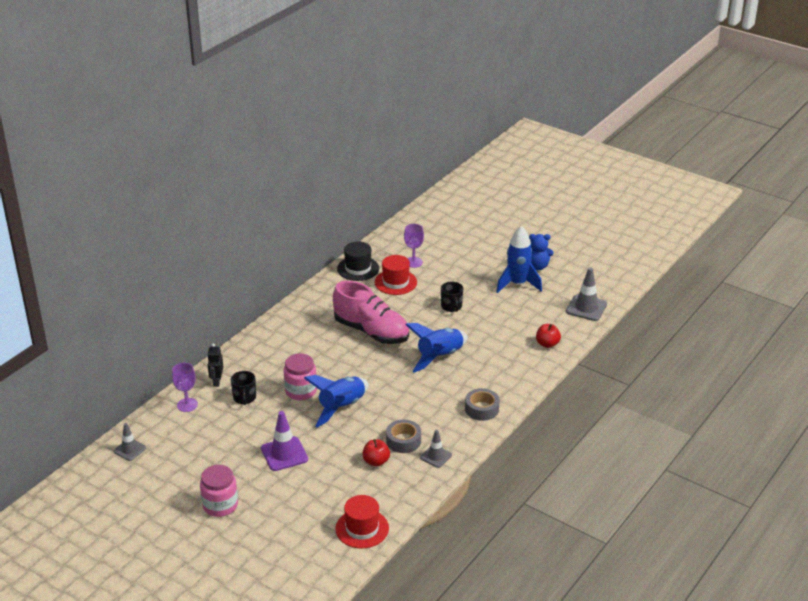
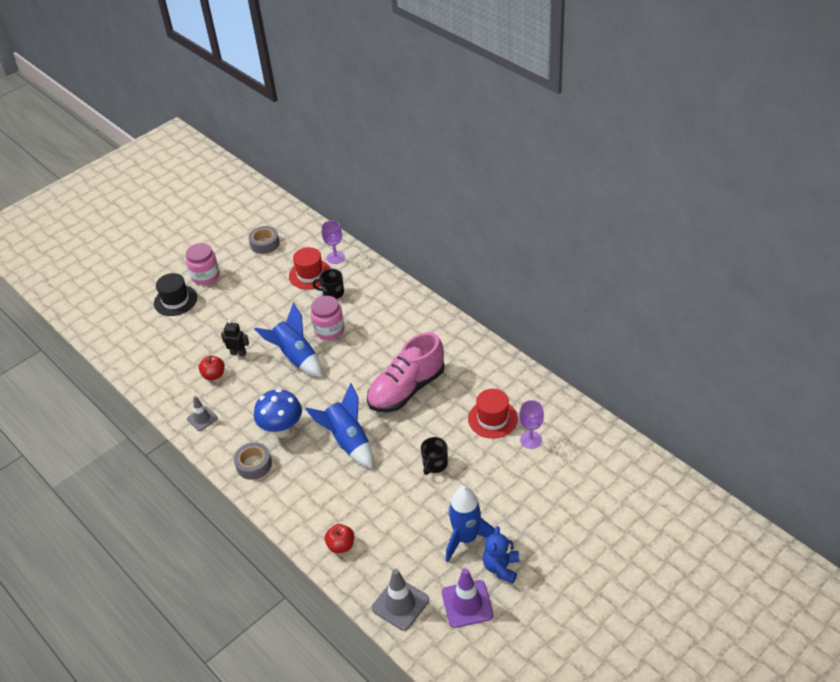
camera: 105 degrees right, 10 degrees up
grey traffic cone [113,423,146,461] -> none
black robot [207,343,223,387] -> black robot moved to [221,320,249,357]
purple traffic cone [261,411,308,471] -> purple traffic cone moved to [442,568,493,628]
red hat [335,495,389,549] -> red hat moved to [289,247,331,289]
black hat [337,241,379,281] -> black hat moved to [154,273,197,316]
grey tape [386,420,421,453] -> grey tape moved to [248,226,280,254]
black mug [441,282,463,312] -> black mug turned 60 degrees counterclockwise [421,437,448,475]
none -> blue mushroom [254,389,302,438]

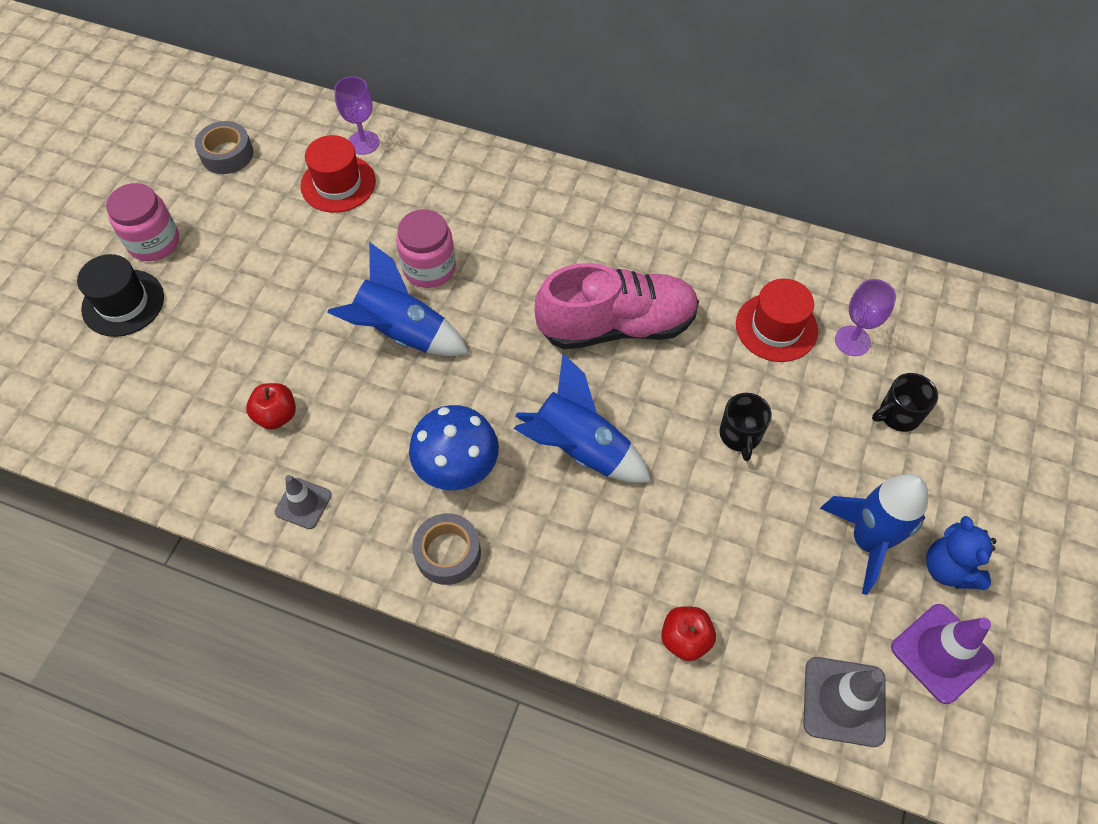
camera: 30 degrees left, 15 degrees up
black robot [221,320,249,357] -> none
black mug [312,269,344,299] -> black mug moved to [872,373,938,432]
pink shoe [367,332,445,412] -> pink shoe turned 120 degrees counterclockwise [535,263,699,349]

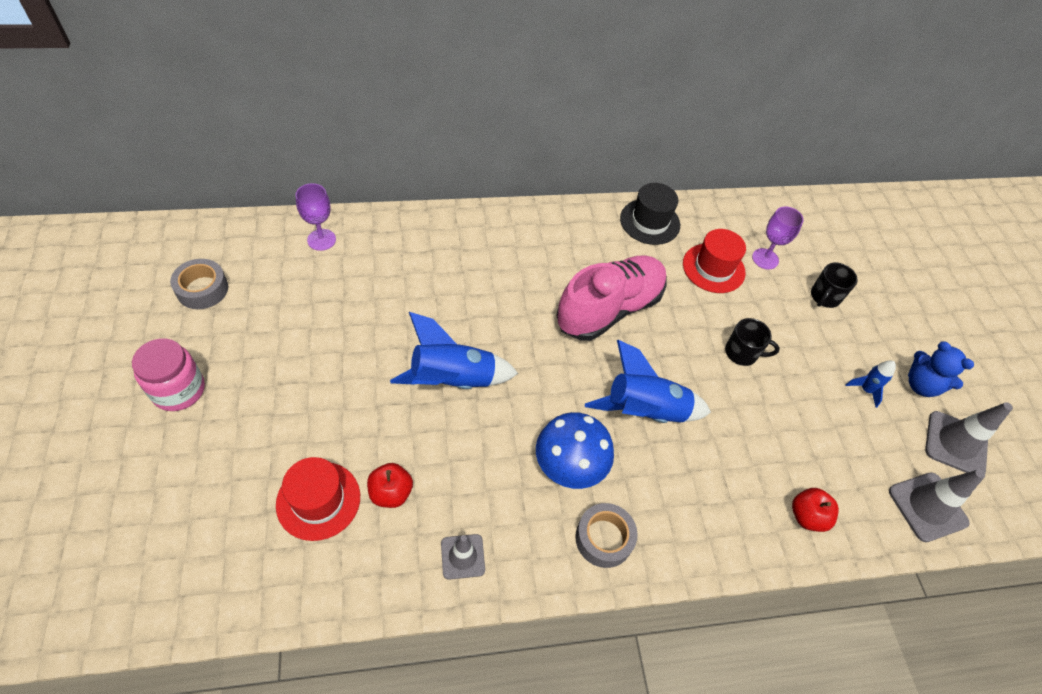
camera: 35 degrees left, 5 degrees down
black hat [77,254,164,337] -> black hat moved to [620,183,680,245]
red hat [300,135,376,213] -> red hat moved to [276,457,360,541]
pink jar [396,209,456,288] -> none
black mug [720,393,772,461] -> black mug turned 45 degrees counterclockwise [725,318,780,366]
blue rocket [820,474,928,595] -> blue rocket [845,361,896,408], size x0.48
purple traffic cone [891,604,994,704] -> grey traffic cone [925,402,1013,473]

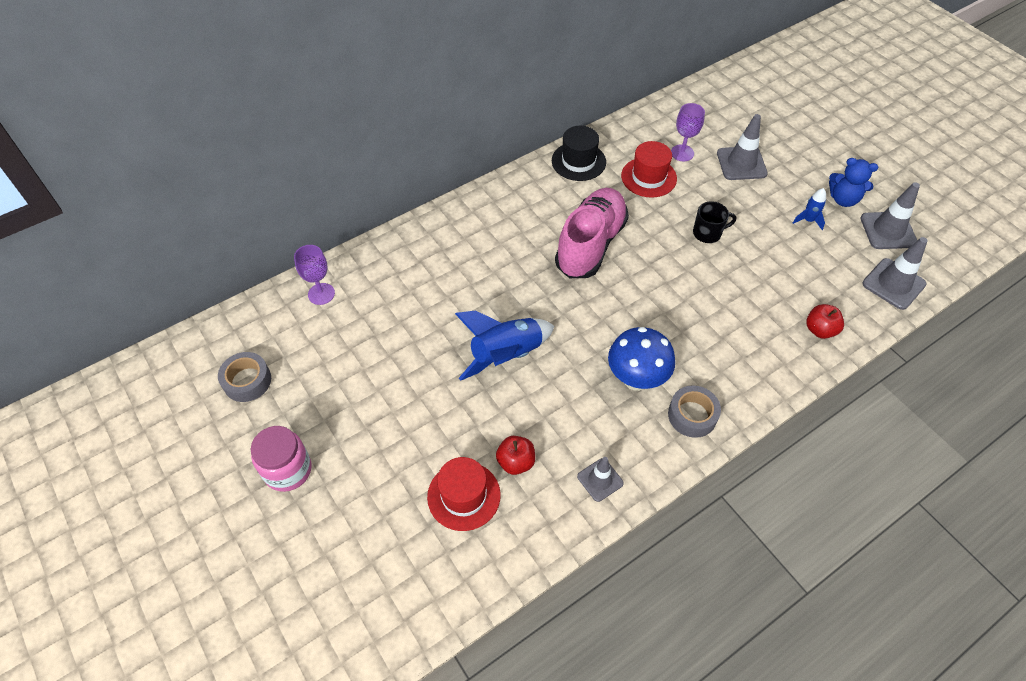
camera: 20 degrees left, 0 degrees up
blue rocket [585,340,711,423] -> none
black mug [811,263,858,308] -> grey traffic cone [717,114,768,180]

